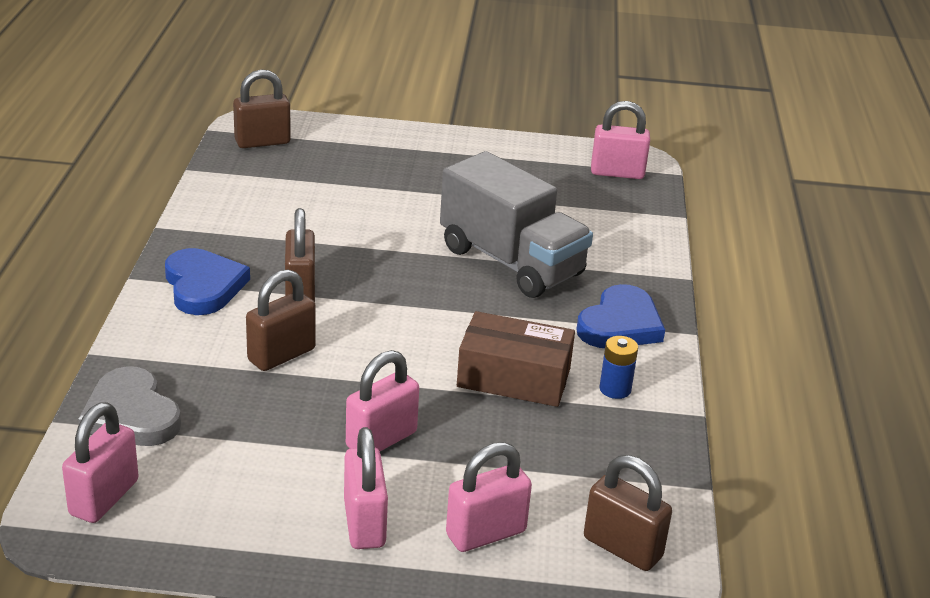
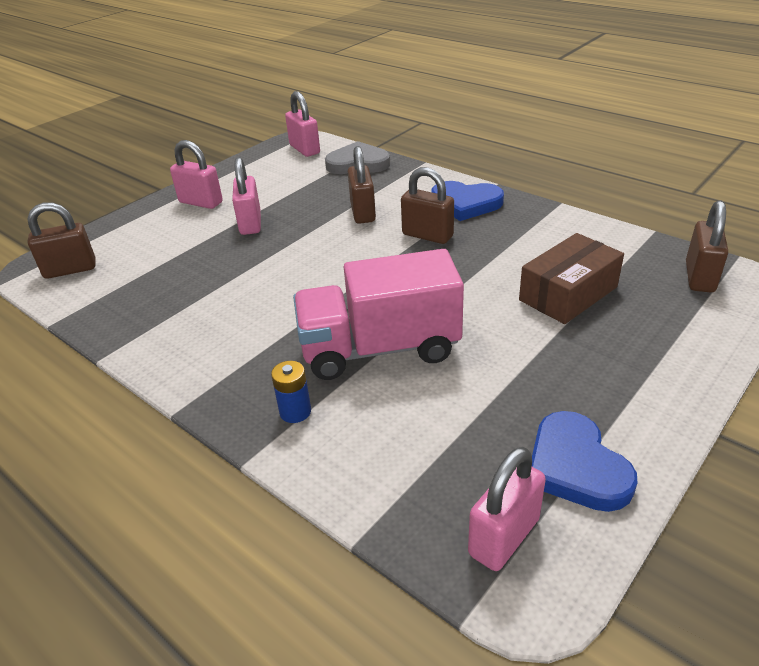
camera: 130 degrees right, 5 degrees up
grey truck [440,151,593,298] -> pink truck [293,249,464,380]
pink padlock [446,442,532,552] -> none
brown box [457,311,575,407] -> brown box moved to [519,233,624,324]
blue heart [576,284,665,348] -> blue heart moved to [532,411,638,512]
blue battery [599,336,638,399] -> blue battery moved to [271,361,311,423]

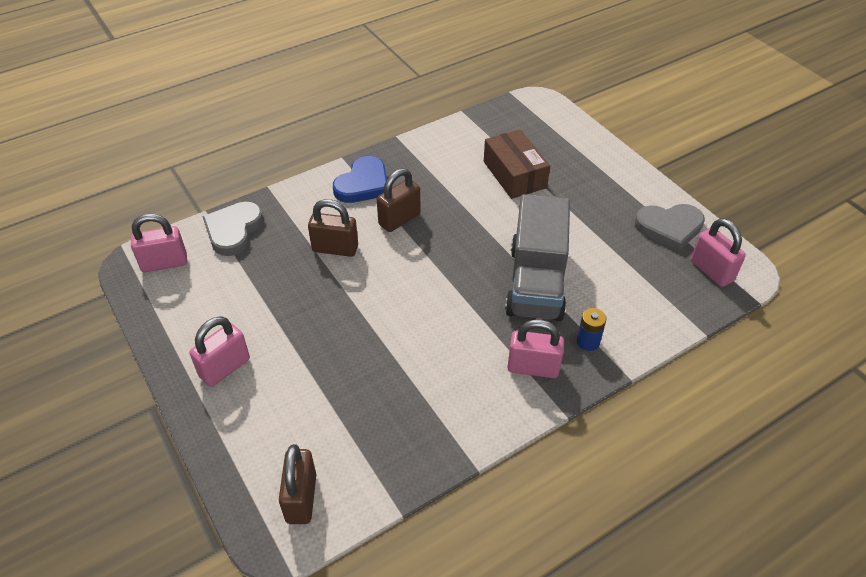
camera: 75 degrees left, 10 degrees up
pink padlock [232,157,261,235] -> pink padlock moved to [508,320,564,378]
pink truck [293,249,464,380] -> grey truck [505,194,570,321]
blue heart [532,411,638,512] -> grey heart [635,204,705,251]
brown padlock [686,200,728,293] -> none

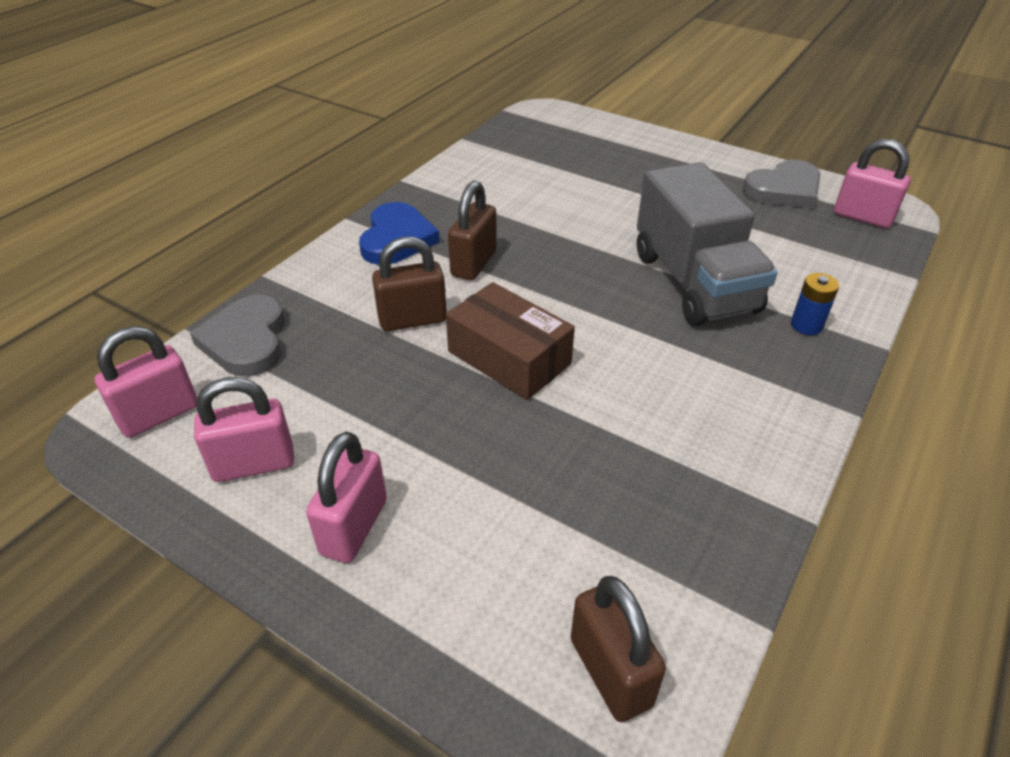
camera: 25 degrees left, 5 degrees down
brown box [484,129,550,199] -> brown box moved to [446,282,575,400]
pink padlock [508,320,564,378] -> pink padlock moved to [194,377,294,482]

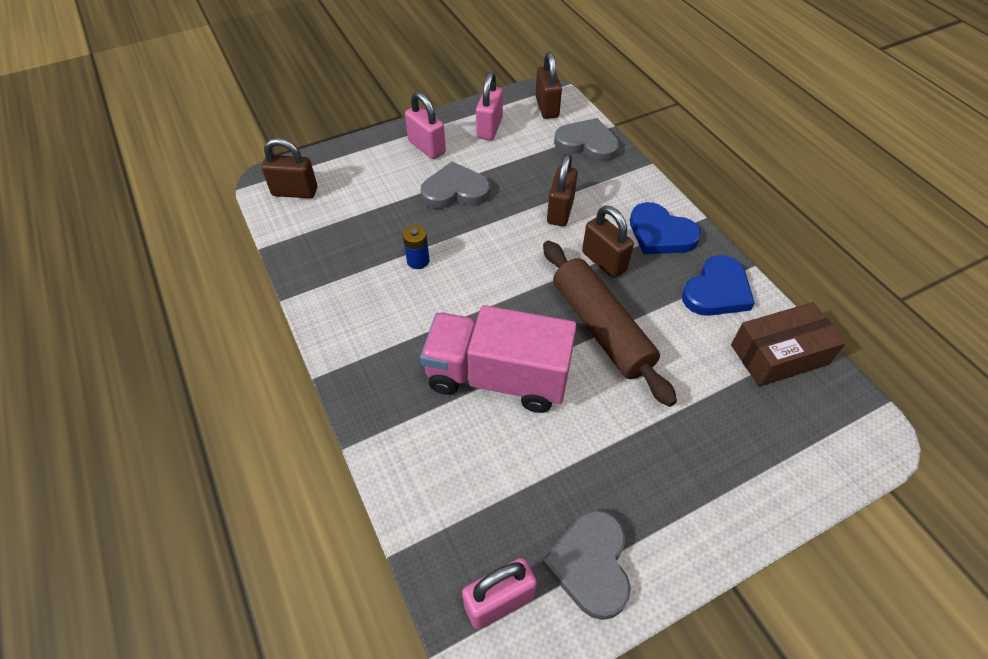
camera: 120 degrees right, 10 degrees up
pink padlock [95,326,197,438] -> brown padlock [535,52,562,119]
brown box [446,282,575,400] -> brown box moved to [731,302,846,387]
grey truck [637,162,778,326] -> pink truck [420,305,577,413]
blue battery [791,273,839,335] -> blue battery moved to [403,225,430,269]
none -> grey heart [420,162,490,209]
none -> brown rolling pin [543,241,677,407]
none -> blue heart [682,255,755,316]

